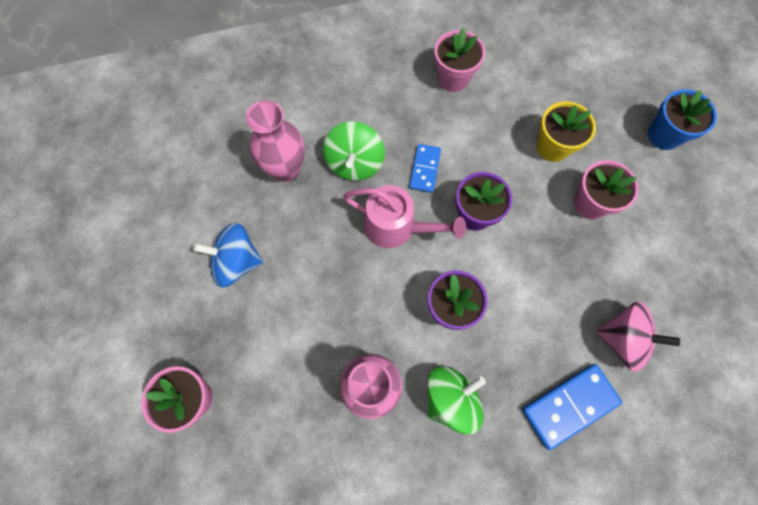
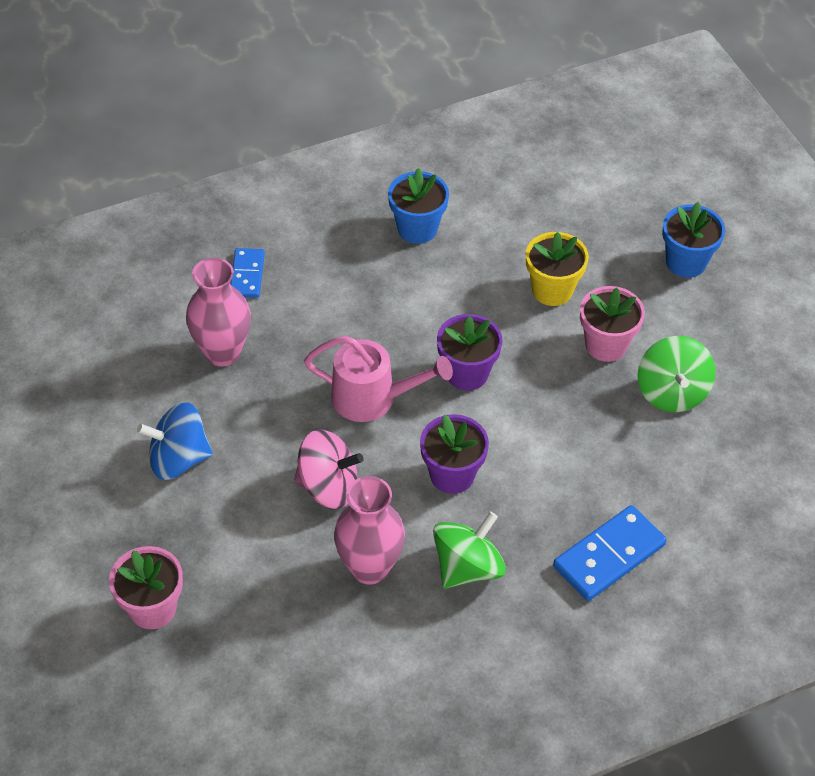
camera: 10 degrees left, 20 degrees down
green spinning top [323,121,385,181] -> green spinning top moved to [637,336,716,412]
blue domino [409,144,441,193] -> blue domino moved to [230,248,265,298]
pink flower pot [434,28,485,92] -> blue flower pot [388,168,449,244]
pink spinning top [596,301,680,372] -> pink spinning top moved to [294,430,363,509]

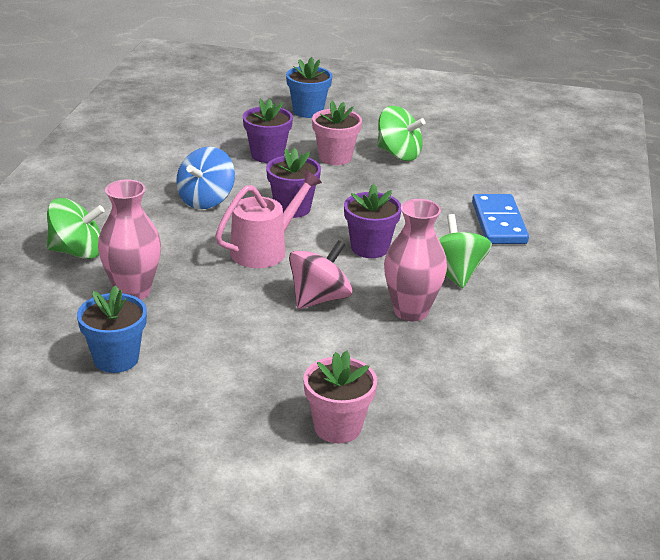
camera: 55 degrees left, 20 degrees down
blue spinning top [137,403,213,480] -> blue spinning top moved to [176,147,235,209]
blue domino [230,248,265,298] -> green spinning top [47,198,105,259]
blue flower pot [388,168,449,244] -> blue flower pot moved to [77,285,147,373]
yellow flower pot [526,232,589,306] -> purple flower pot [243,99,293,163]

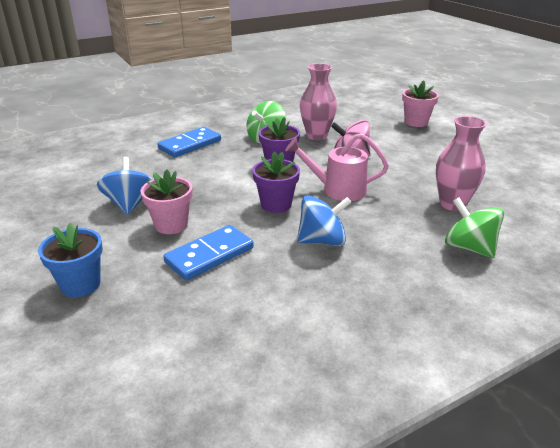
camera: 130 degrees left, 0 degrees up
blue flower pot [77,285,147,373] -> none
purple flower pot [243,99,293,163] -> blue domino [163,225,254,281]
green spinning top [377,106,425,161] -> blue spinning top [97,157,153,215]

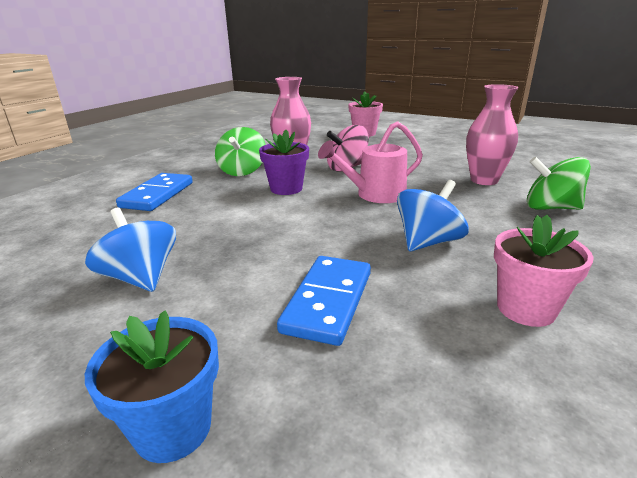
camera: 30 degrees left, 5 degrees down
pink flower pot [141,169,192,234] -> pink flower pot moved to [494,215,594,327]
purple flower pot [252,151,300,213] -> none

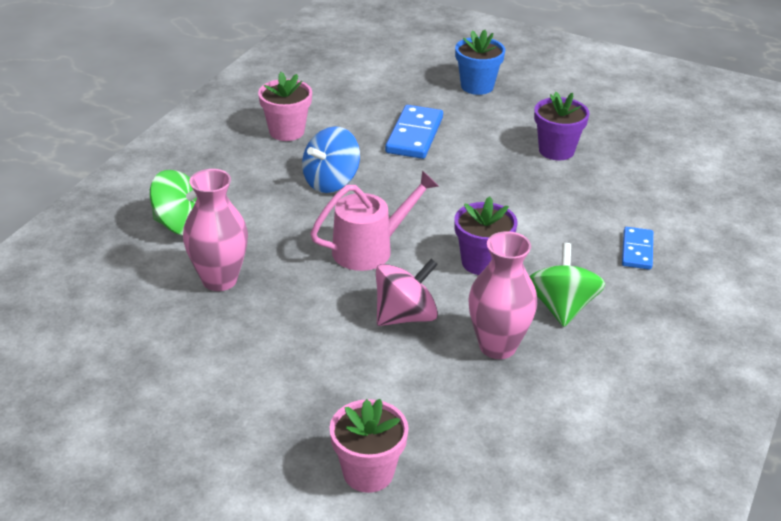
camera: 175 degrees right, 10 degrees up
blue spinning top [85,208,176,292] -> purple flower pot [534,92,590,161]
blue domino [116,173,193,211] -> blue domino [622,227,653,270], size x0.63

